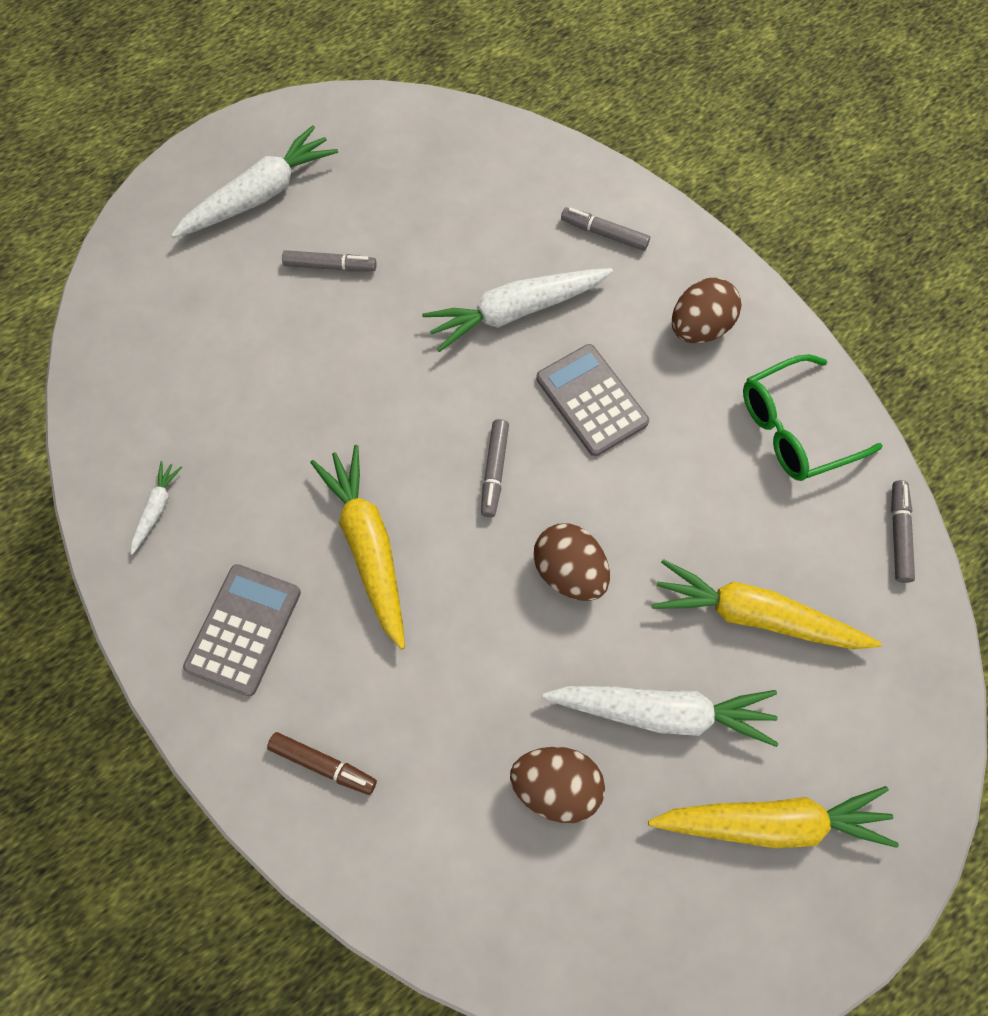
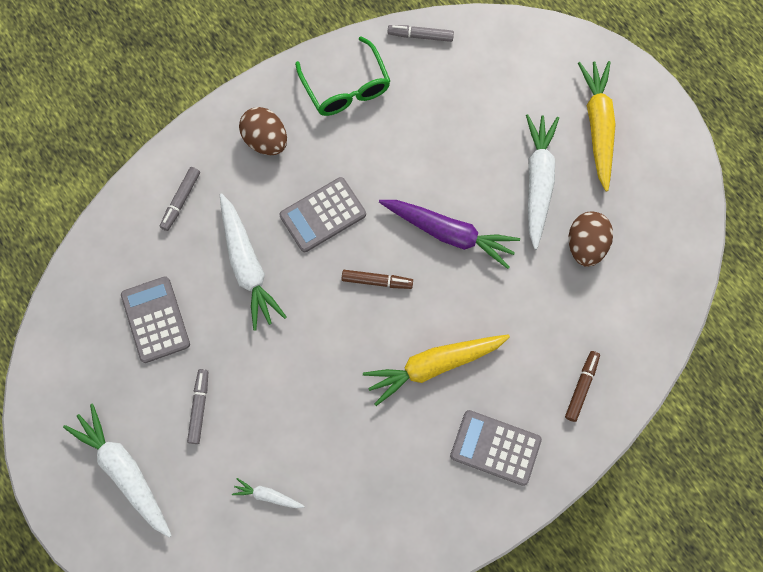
camera: 90 degrees left, 5 degrees up
white carrot [131,461,182,555] -> white carrot moved to [232,478,305,508]
grey marker [481,419,509,517] -> brown marker [342,270,413,289]
brown egg [534,523,610,601] -> purple carrot [379,200,520,269]
yellow carrot [652,559,882,649] -> none
none -> grey calculator [121,276,190,363]

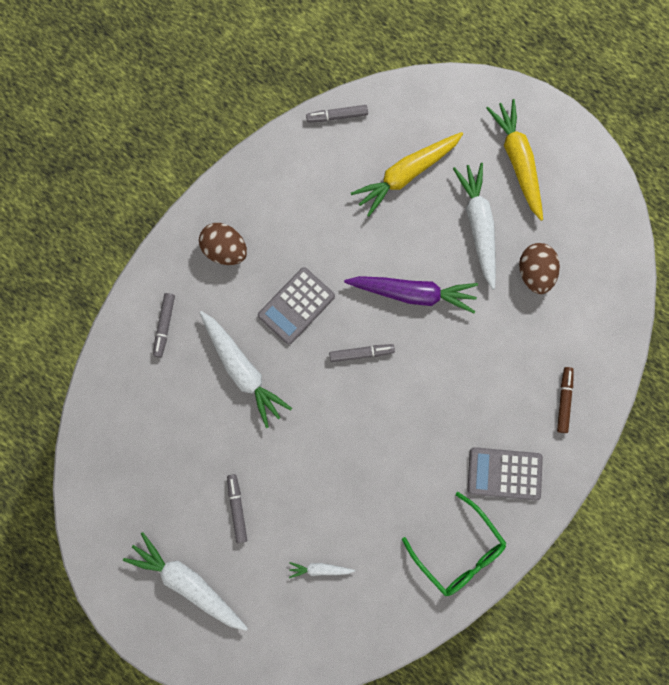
camera: 15 degrees left, 5 degrees up
grey calculator [121,276,190,363] -> none
green glasses [295,36,390,116] -> green glasses moved to [402,492,507,596]
brown marker [342,270,413,289] -> grey marker [329,344,395,362]
yellow carrot [363,334,510,406] -> yellow carrot moved to [351,132,463,217]

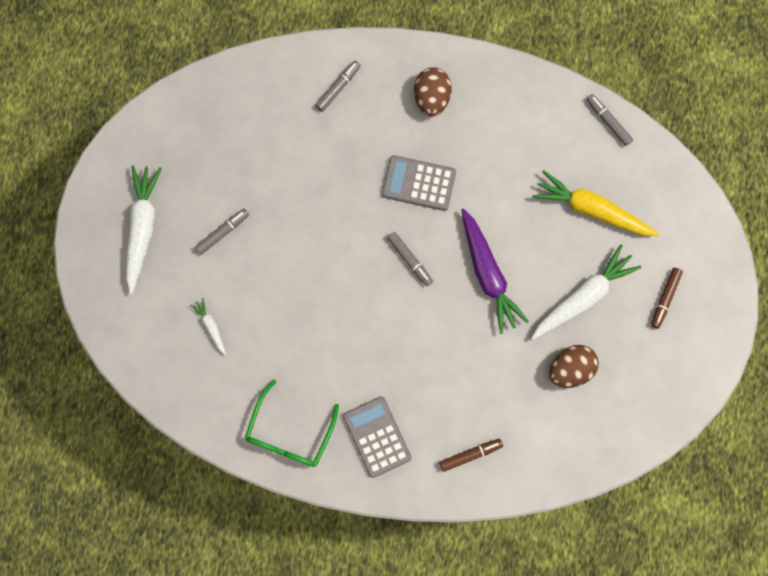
camera: 60 degrees right, 0 degrees up
grey marker [153,293,175,358] -> grey marker turned 150 degrees clockwise [315,61,361,112]
white carrot [199,311,292,428] -> none
yellow carrot [486,99,543,221] -> brown marker [651,268,683,329]

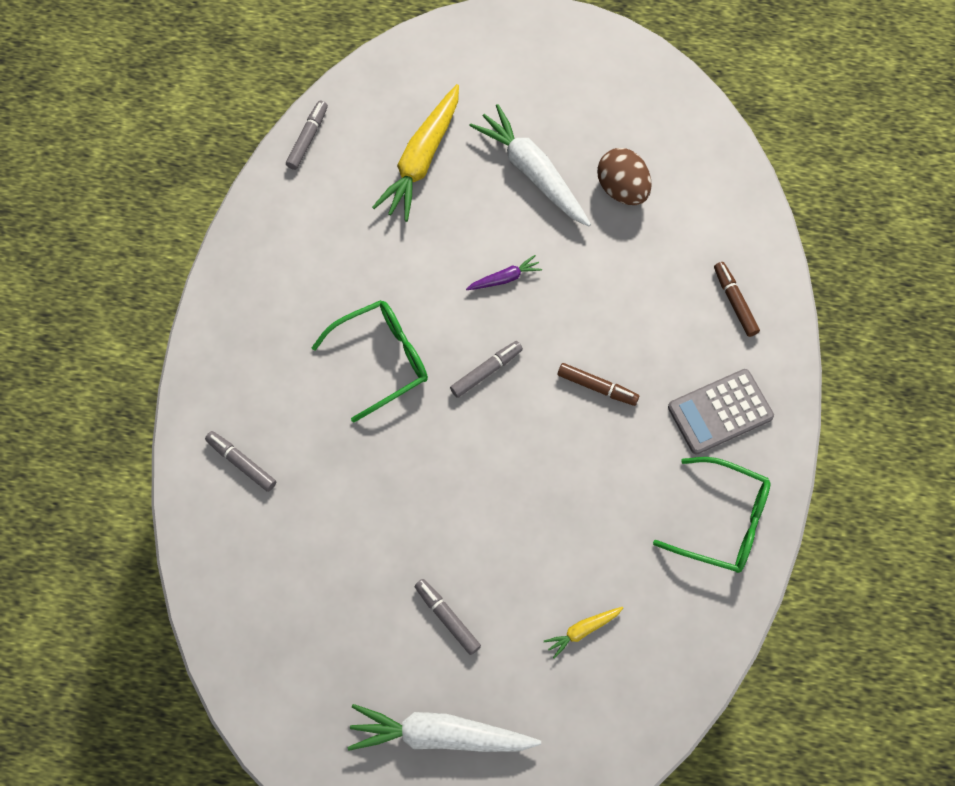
camera: 90 degrees left, 10 degrees down
white carrot [190,298,226,355] -> yellow carrot [544,607,623,659]
grey calculator [382,155,456,211] -> green glasses [311,300,428,422]
brown egg [414,67,452,117] -> none
purple carrot [461,208,529,334] -> purple carrot [466,255,542,290], size x0.47
grey marker [586,94,633,146] -> grey marker turned 150 degrees clockwise [286,100,328,170]
brown marker [651,268,683,329] -> brown marker moved to [558,363,639,406]

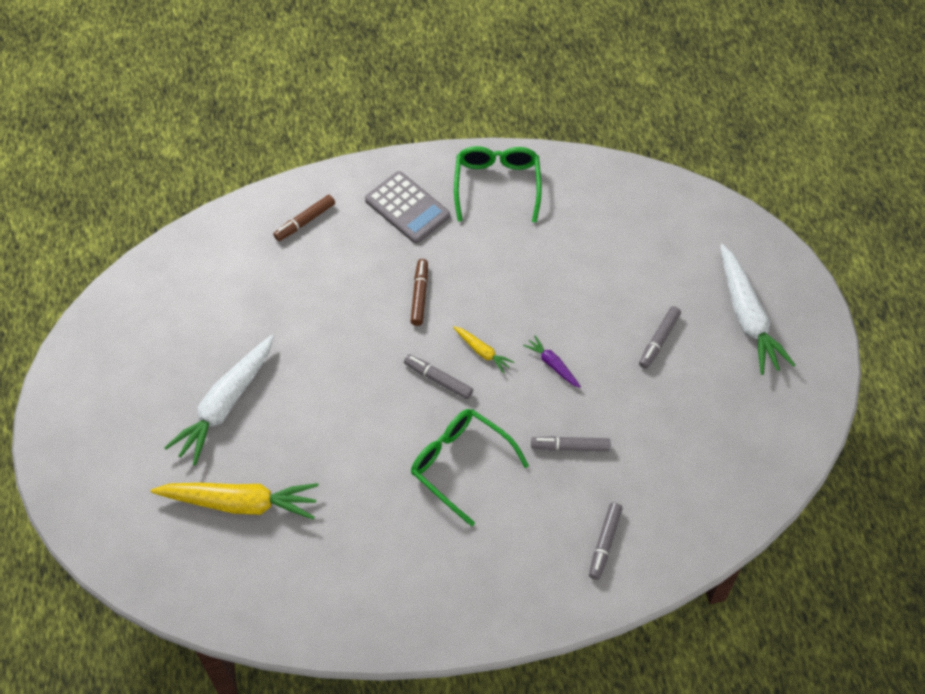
camera: 110 degrees left, 10 degrees down
grey marker [286,100,328,170] -> grey marker moved to [531,436,610,451]
purple carrot [466,255,542,290] -> purple carrot moved to [523,335,581,388]
yellow carrot [544,607,623,659] -> yellow carrot moved to [453,326,514,374]
brown egg [597,148,652,205] -> none

